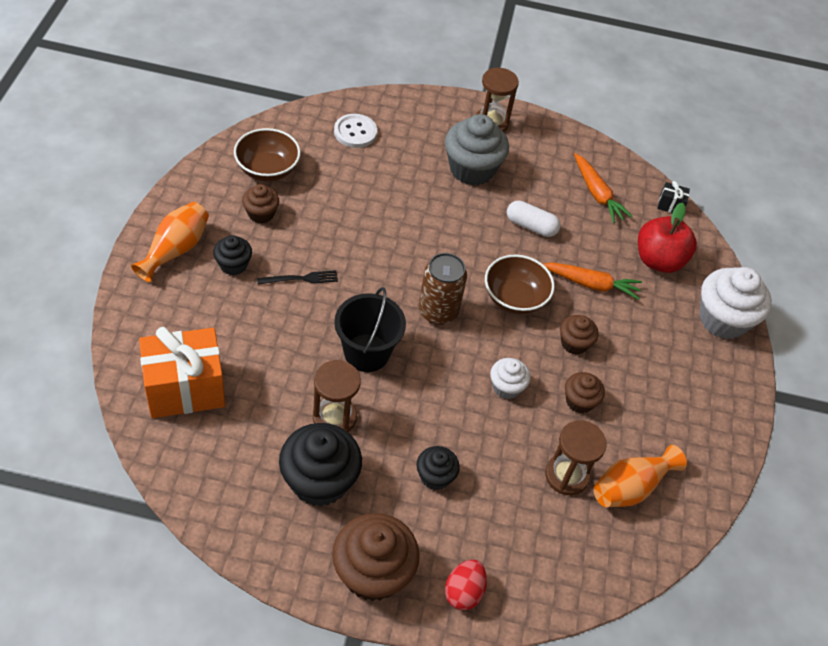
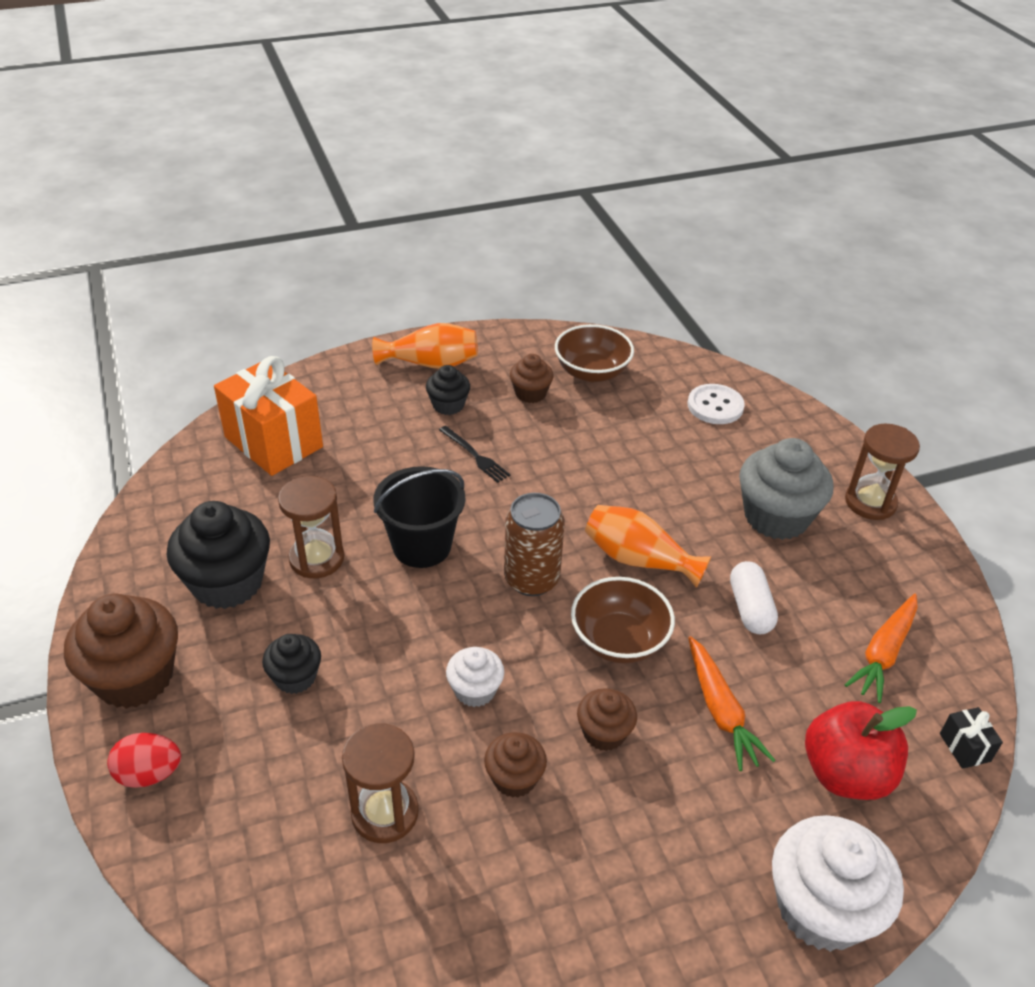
camera: 65 degrees right, 10 degrees down
orange vase [593,445,687,507] -> orange vase moved to [585,505,711,588]

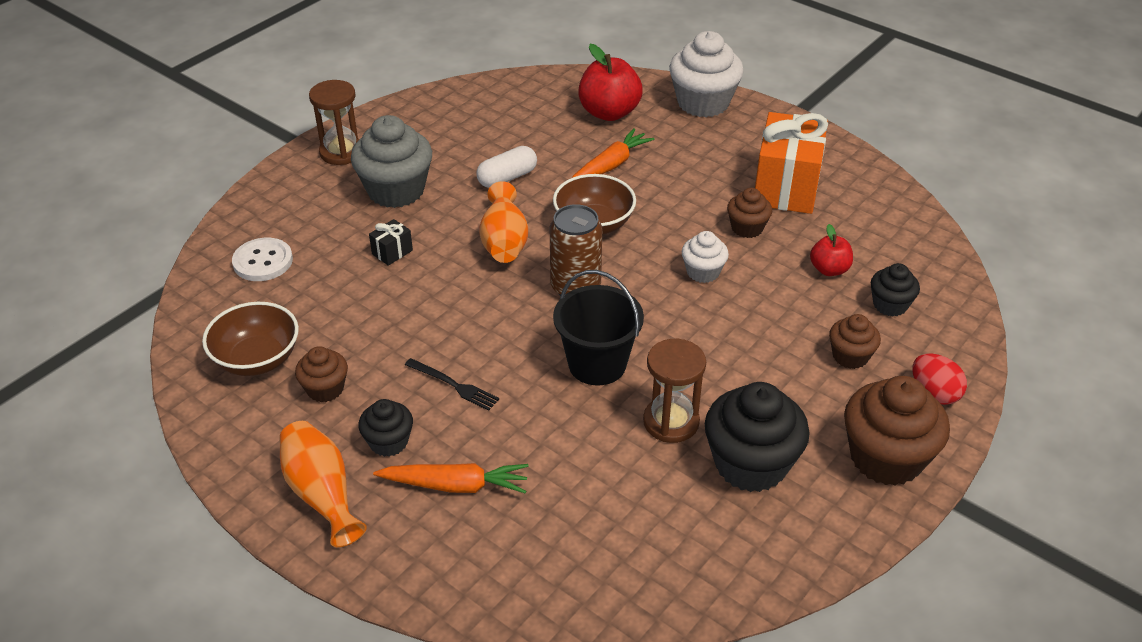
camera: 120 degrees left, 0 degrees up
orange gift [214,356,323,476] -> orange gift moved to [755,112,828,214]
black cupcake [262,634,321,694] -> black cupcake moved to [871,263,920,316]
brown hourglass [342,723,419,843] -> red apple [810,224,853,276]
black fork [439,426,510,483] -> black fork turned 105 degrees clockwise [405,358,499,411]
brown cupcake [577,688,637,751] -> brown cupcake moved to [829,314,881,369]
orange carrot [845,594,918,703] -> orange carrot moved to [373,463,528,494]
black gift [940,707,1003,769] -> black gift moved to [369,219,413,266]

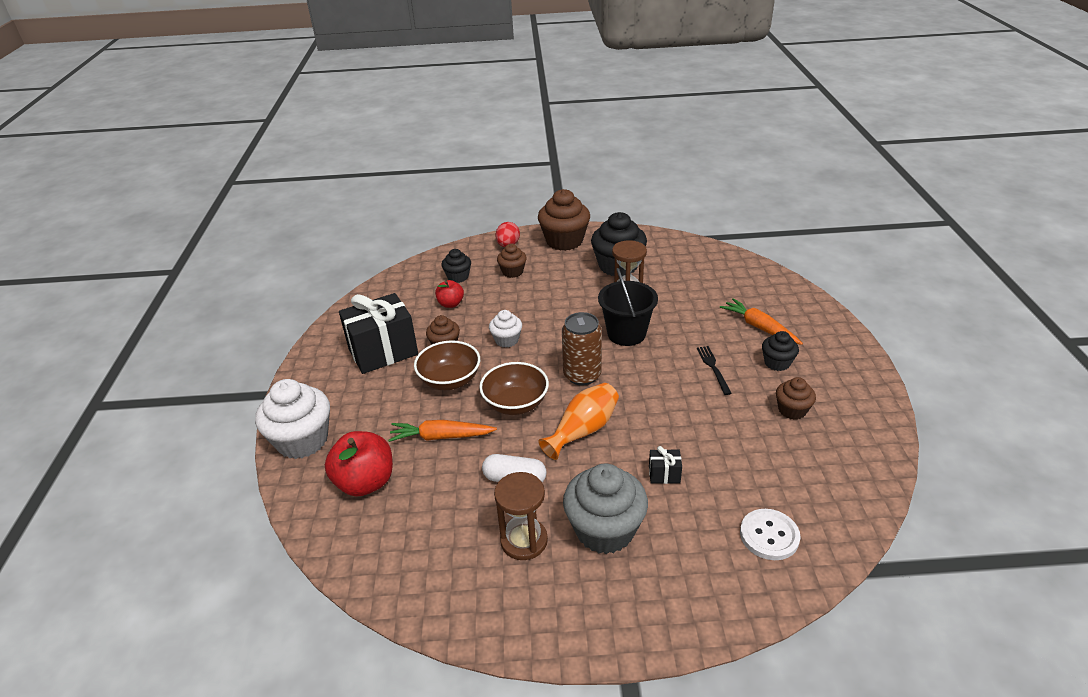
camera: 130 degrees left, 5 degrees down
brown bowl [202,302,299,376] -> brown bowl moved to [414,340,480,390]
orange vase [279,421,367,547] -> none
brown hourglass [309,80,359,165] -> brown hourglass moved to [494,472,548,560]
orange gift [755,112,828,214] -> black gift [339,293,418,374]

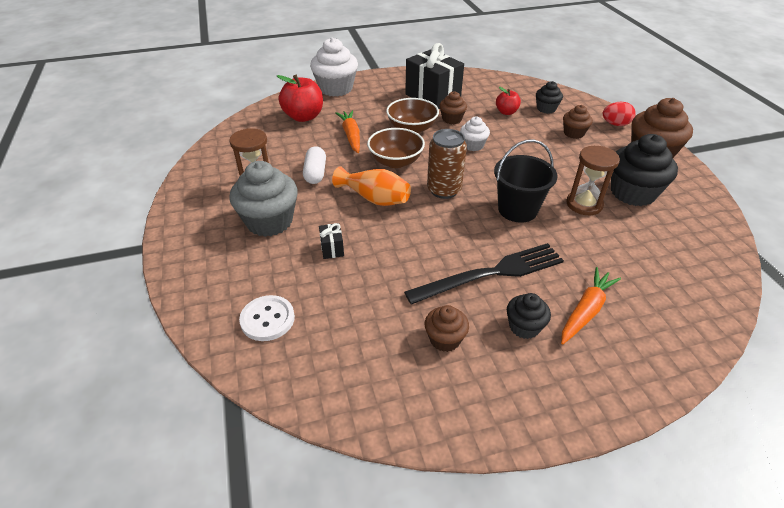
camera: 75 degrees right, 5 degrees up
black fork [697,346,732,395] -> black fork [404,243,564,305], size x2.08

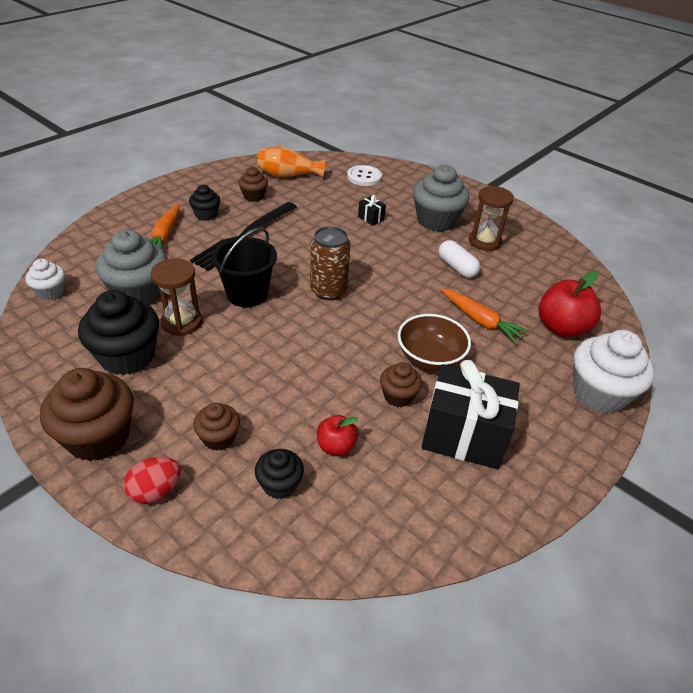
camera: 145 degrees right, 0 degrees up
orange vase [332,166,411,206] -> orange vase moved to [257,146,325,178]
brown bowl [367,128,425,168] -> none
white cupcake [460,117,490,151] -> white cupcake moved to [25,259,65,300]
none -> grey cupcake [96,230,167,305]

